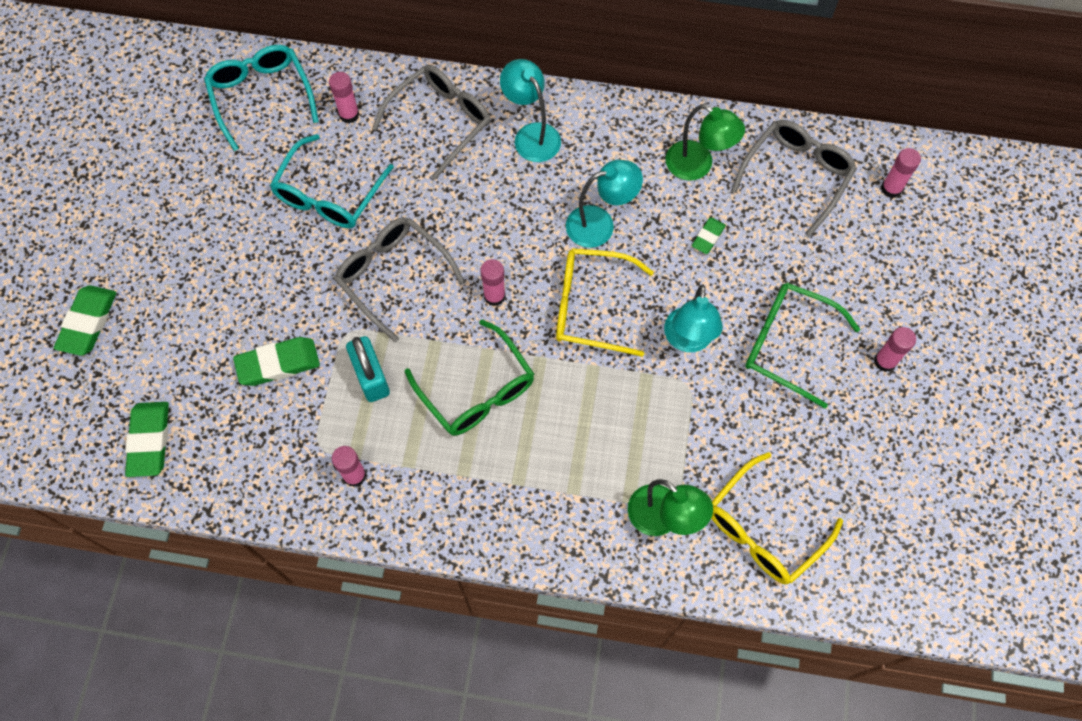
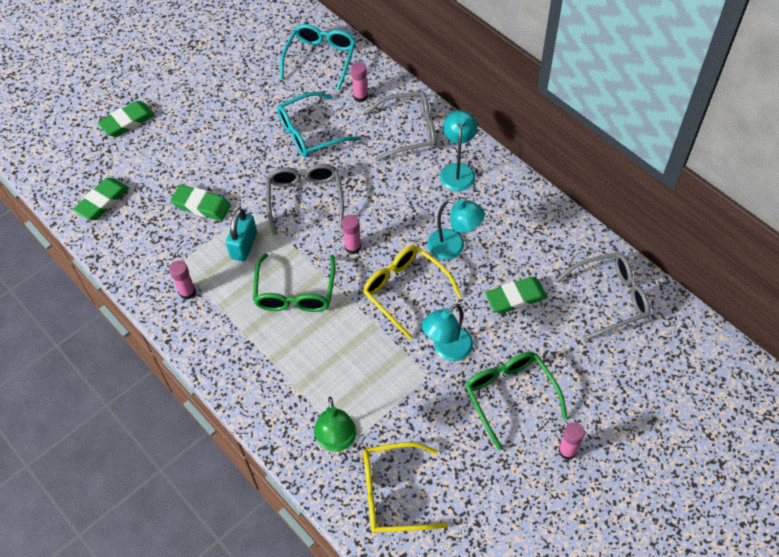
camera: 40 degrees right, 10 degrees down
green lamp [666,104,745,181] -> none
green eraser [692,217,726,254] -> green eraser [485,277,548,314], size x1.74
pink glue stick [881,148,921,198] -> none

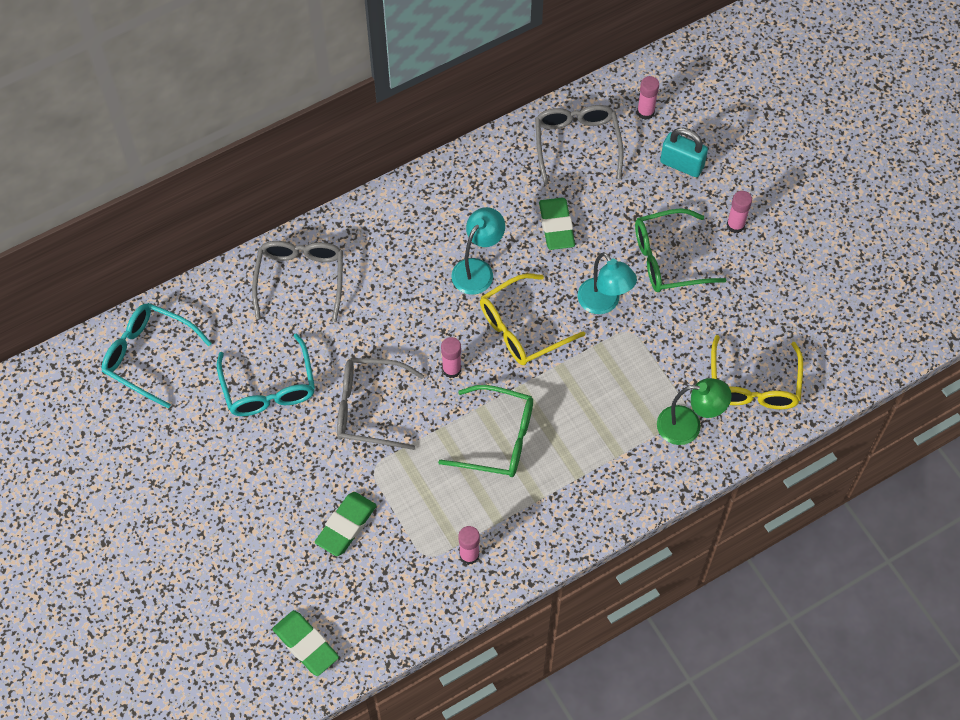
camera: 80 degrees left, 5 degrees up
green eraser [98,101,155,137] -> none
turquoise padlock [226,208,257,262] -> turquoise padlock moved to [660,128,708,177]
pink glue stick [351,62,368,102] -> pink glue stick moved to [637,76,659,120]
turquoise lamp [440,110,477,191] -> none

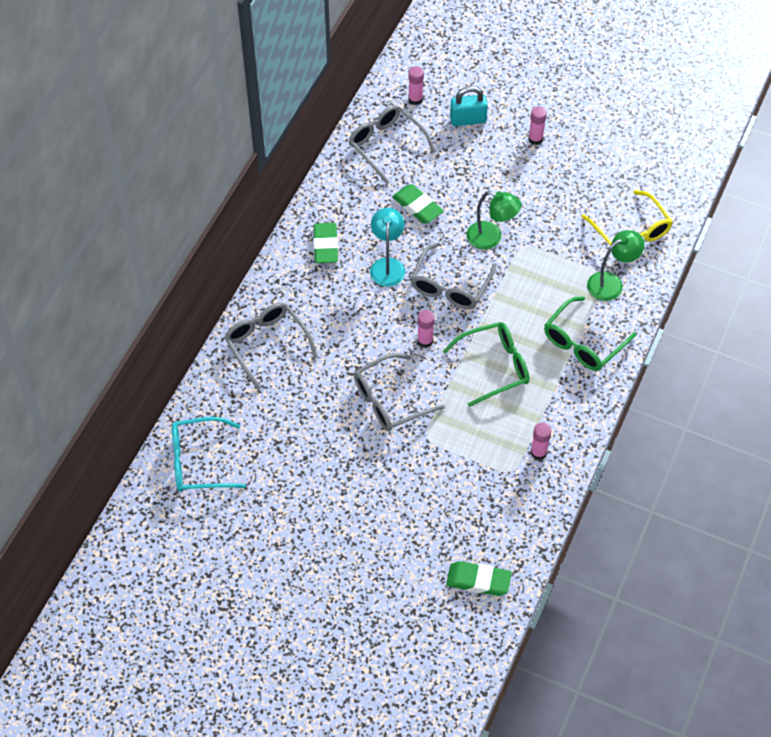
camera: 35 degrees left, 5 degrees down
turquoise glasses [217,333,315,416] -> none
green eraser [315,492,377,556] -> green eraser moved to [313,223,338,263]
yellow glasses [480,274,585,365] -> grey glasses [411,243,497,309]
turquoise lamp [578,252,637,314] -> green lamp [466,191,521,249]
green glasses [635,208,726,292] -> green glasses moved to [544,296,636,371]

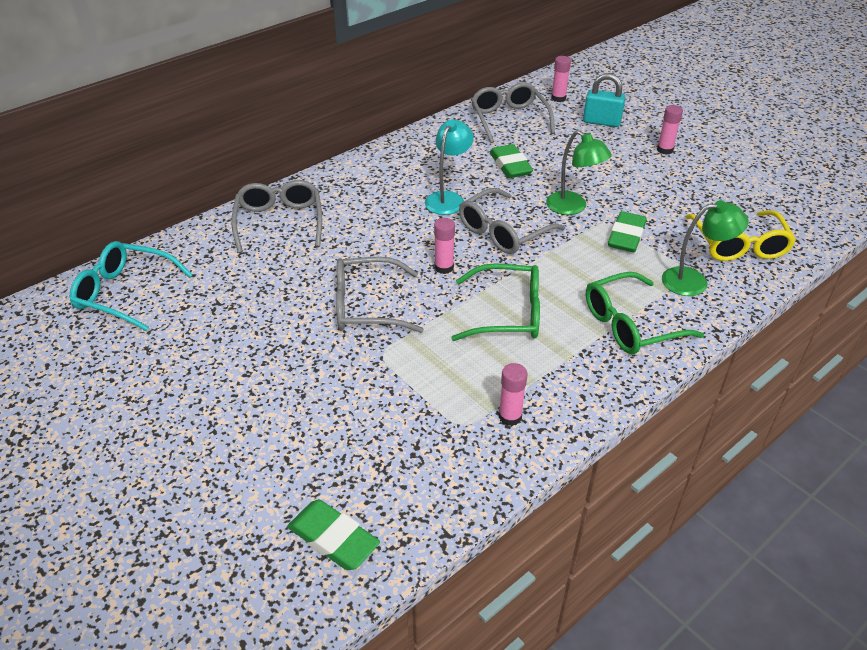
camera: 25 degrees right, 15 degrees down
green eraser [313,223,338,263] -> green eraser moved to [608,211,647,252]

